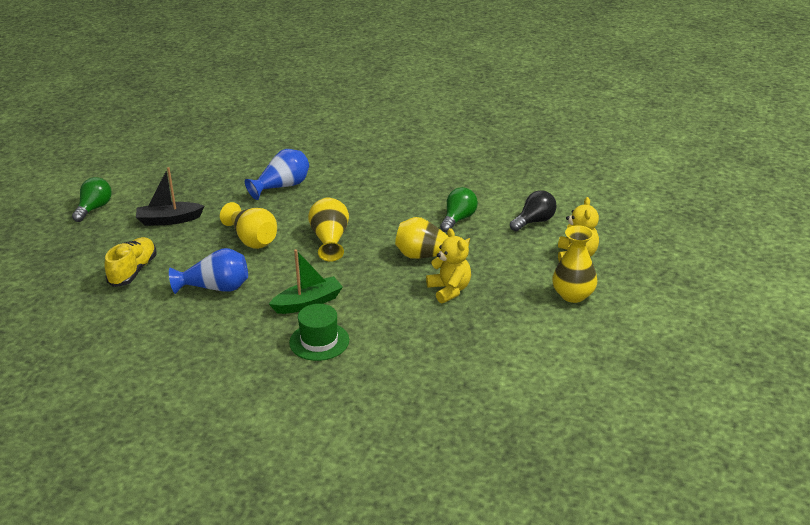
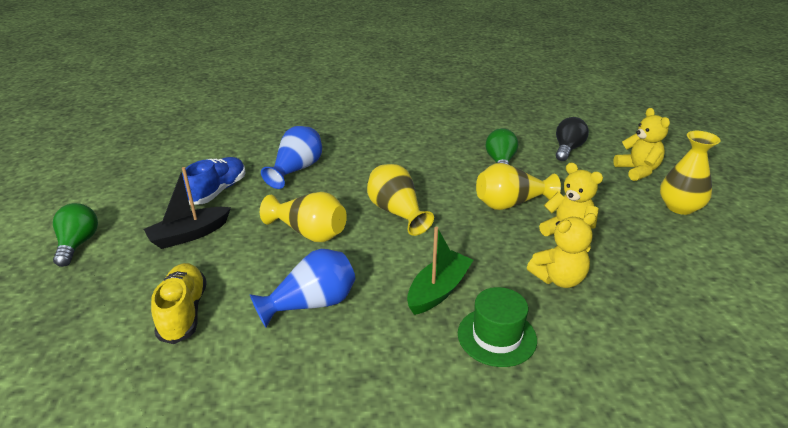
camera: 25 degrees left, 0 degrees up
none -> blue shoe [182,157,246,205]
none -> yellow teddy bear [527,213,596,288]

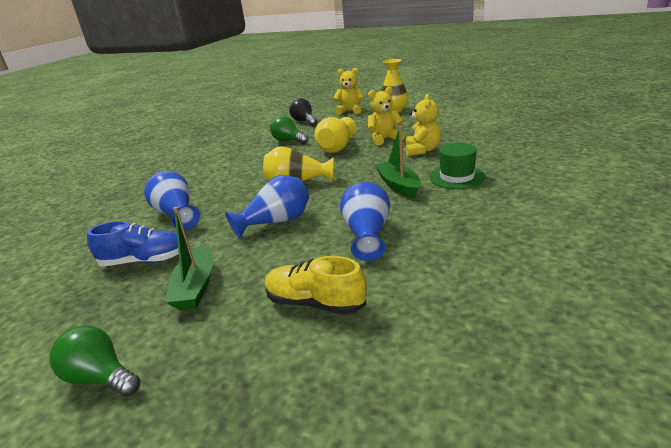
camera: 55 degrees left, 5 degrees down
black boat [144,167,231,249] -> green boat [165,207,213,310]
blue shoe [182,157,246,205] -> blue shoe turned 120 degrees clockwise [87,221,179,266]
yellow vase [260,192,347,242] -> blue vase [225,175,309,239]

